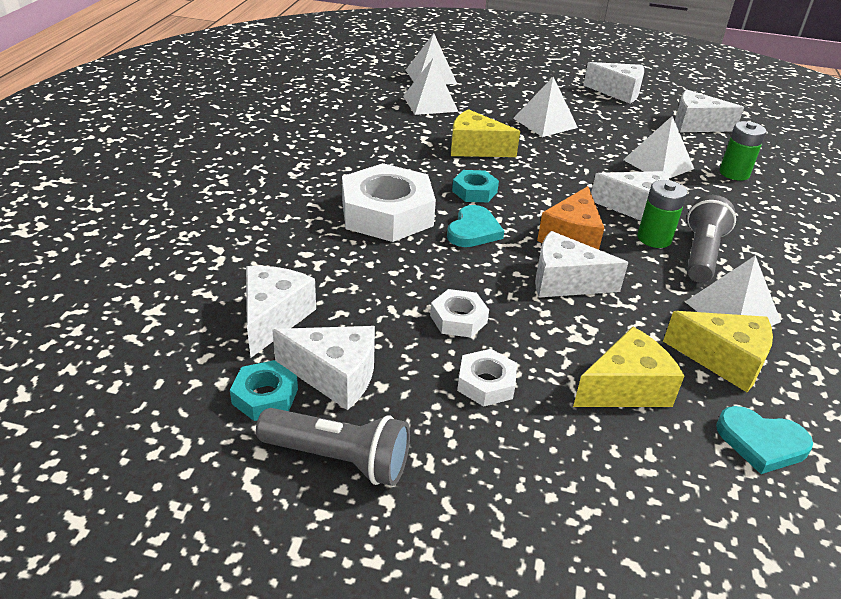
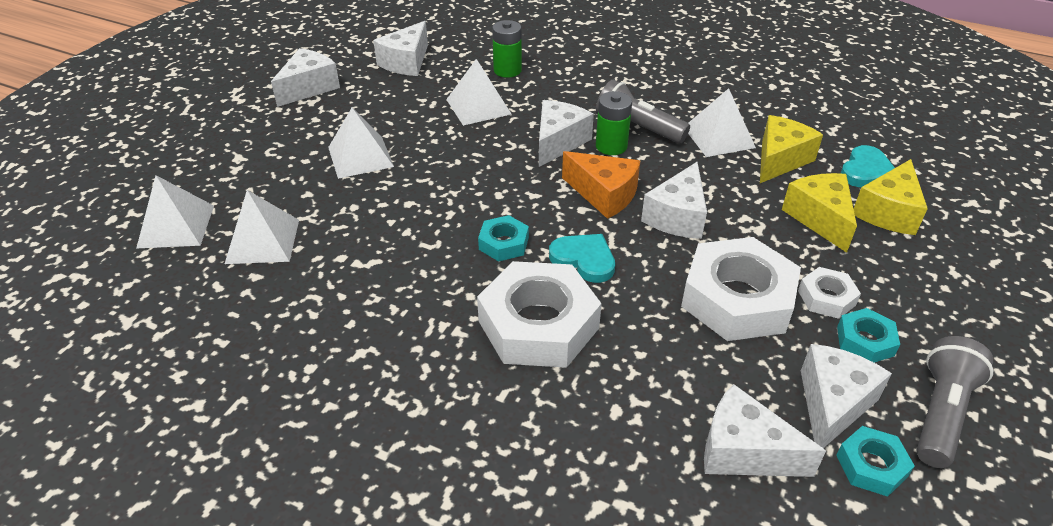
camera: 75 degrees left, 5 degrees up
white nut [430,289,489,338] -> white nut [681,237,801,341], size x2.07
yellow cheese [451,109,520,157] -> yellow cheese moved to [854,159,928,235]
none -> turquoise nut [837,308,900,363]

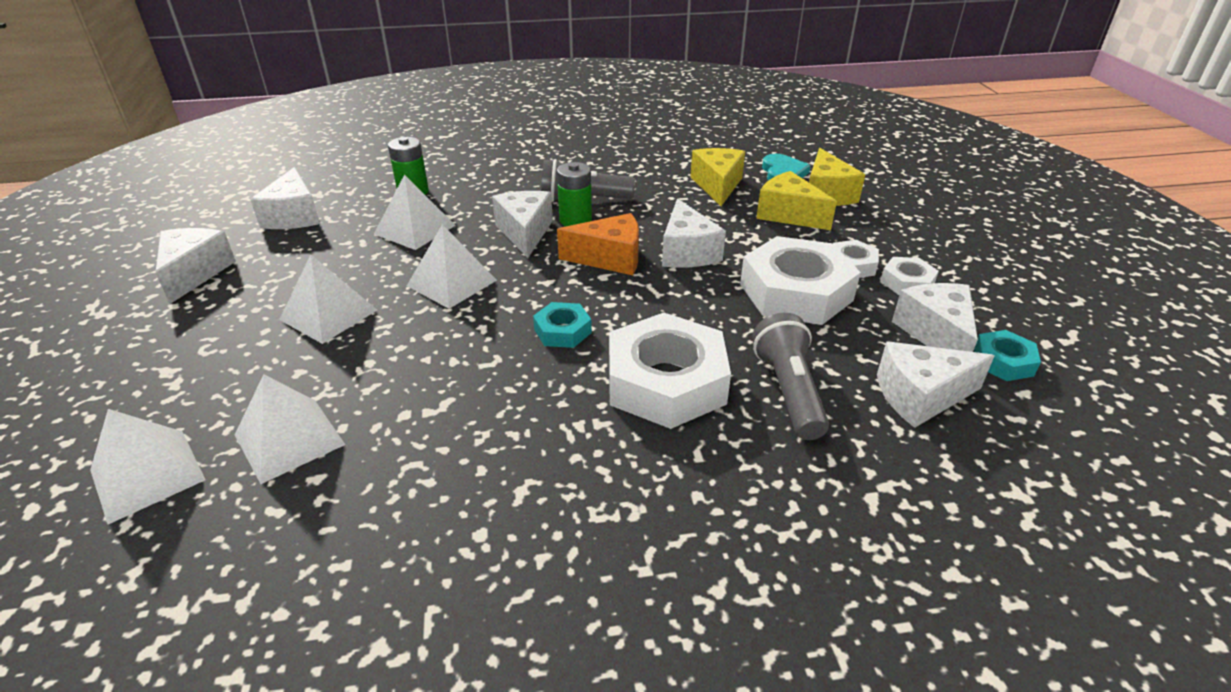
camera: 35 degrees left, 5 degrees down
turquoise heart [549,234,615,283] -> none
white pyramid [688,88,756,157] -> white pyramid moved to [407,224,497,309]
turquoise nut [837,308,900,363] -> white nut [880,257,939,295]
grey flashlight [917,336,993,468] -> grey flashlight moved to [752,313,829,440]

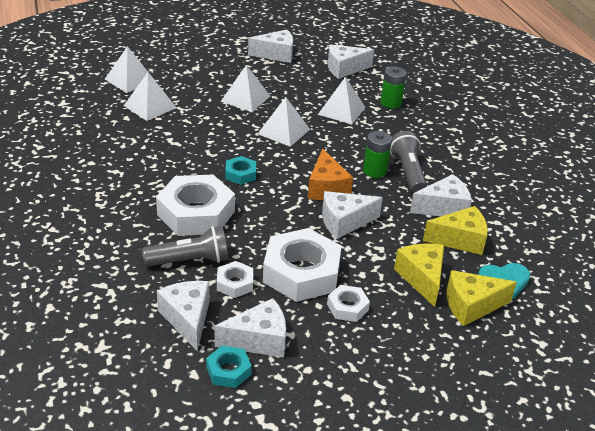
camera: 80 degrees right, 0 degrees up
white cheese [492,191,553,258] -> white cheese moved to [410,174,472,217]
yellow cheese [756,171,837,230] -> yellow cheese turned 45 degrees counterclockwise [394,244,444,307]
white nut [880,257,939,295] -> white nut moved to [217,261,253,298]

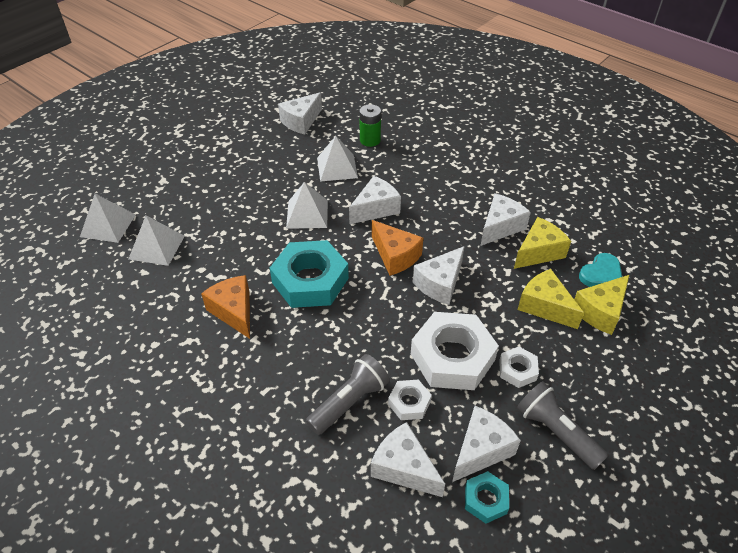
camera: 30 degrees left, 10 degrees up
white nut [156,175,235,236] -> none
white pyramid [221,65,270,112] -> none
turquoise nut [225,156,256,185] -> turquoise nut [270,240,349,308], size x2.07
white cheese [248,30,293,63] -> white cheese moved to [349,176,401,224]
green battery [363,131,392,178] -> none
grey flashlight [390,131,427,193] -> grey flashlight moved to [517,381,608,470]
none -> orange cheese [201,275,250,339]

